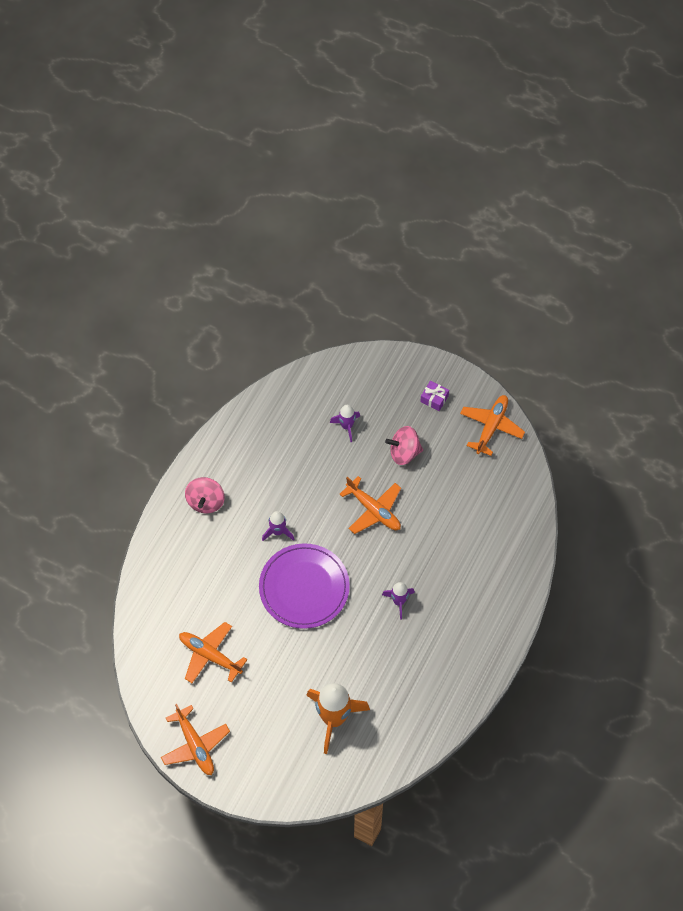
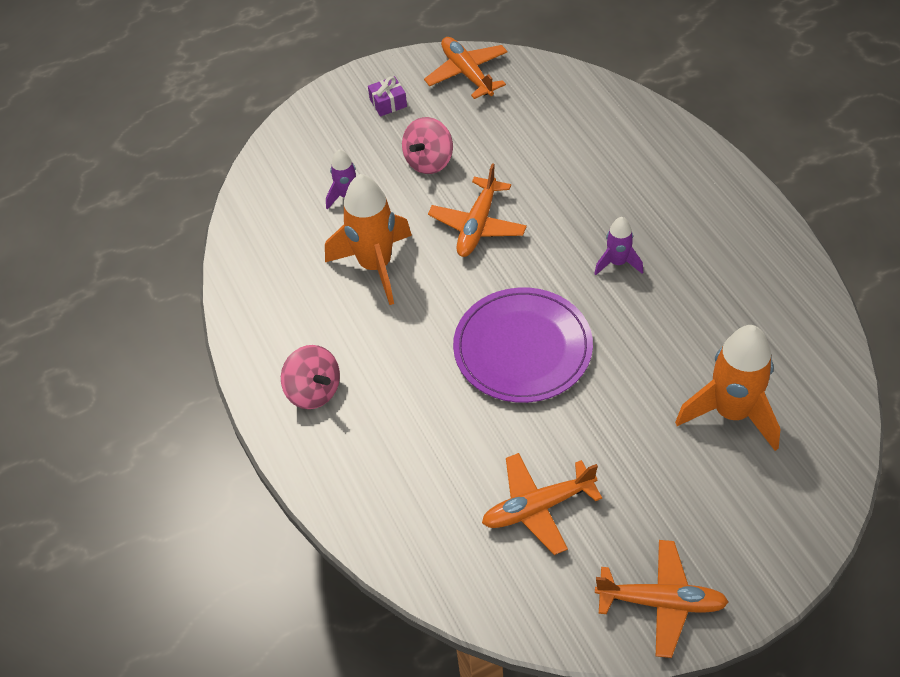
camera: 50 degrees left, 10 degrees down
purple rocket [262,511,295,541] -> none
orange plane [340,476,401,534] -> orange plane turned 120 degrees clockwise [428,163,527,257]
none -> orange rocket [325,174,412,305]

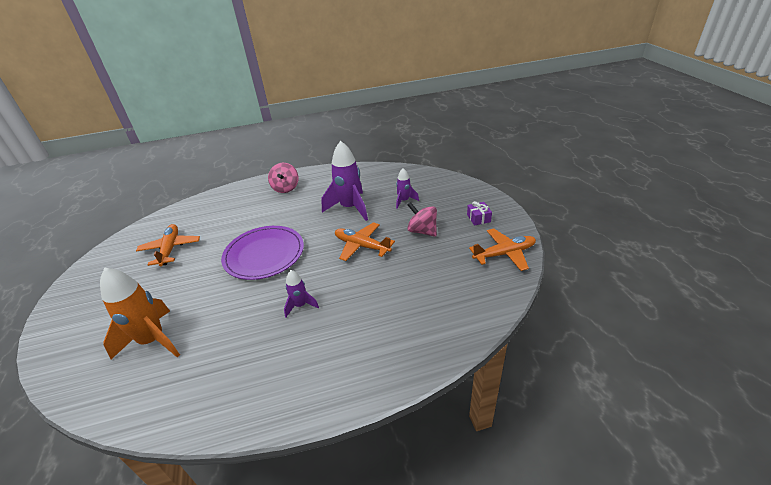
camera: 100 degrees right, 15 degrees down
pink spinning top [281,345,340,409] -> pink spinning top turned 60 degrees counterclockwise [268,163,299,193]
orange rocket [325,174,412,305] -> purple rocket [321,141,368,221]
orange plane [595,540,729,658] -> none

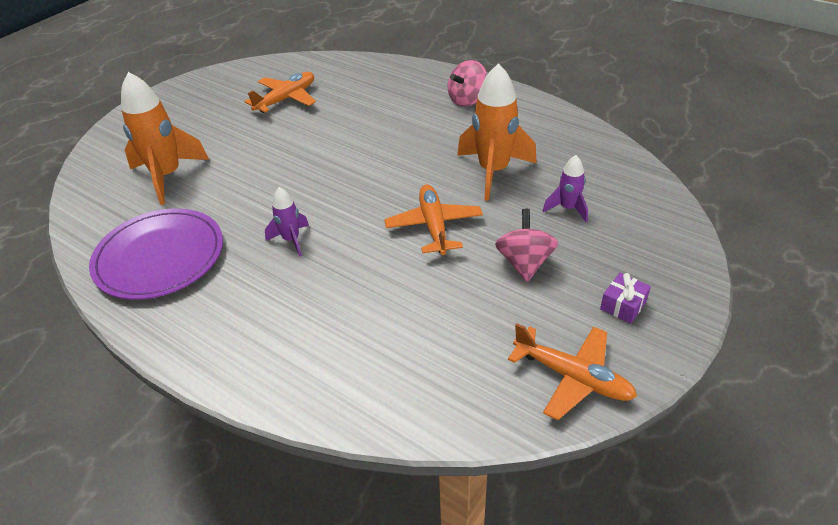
camera: 50 degrees right, 5 degrees up
purple plate [221,226,304,280] -> purple plate moved to [89,208,223,300]
purple rocket [321,141,368,221] -> orange rocket [457,63,537,201]

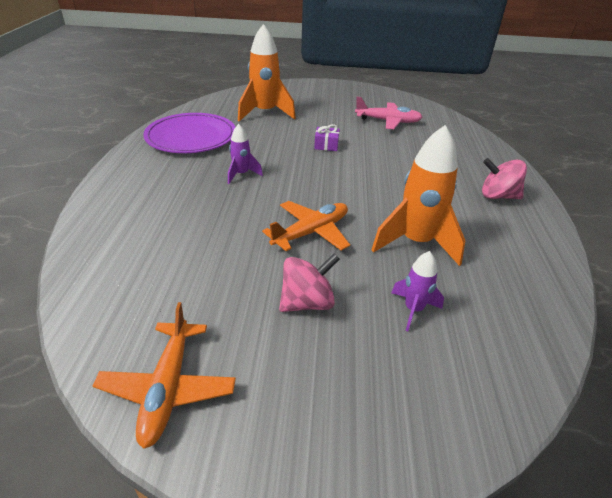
camera: 55 degrees right, 5 degrees down
orange plane [244,72,316,113] -> pink plane [355,97,423,129]
purple gift [600,273,651,324] -> purple gift moved to [314,124,340,151]

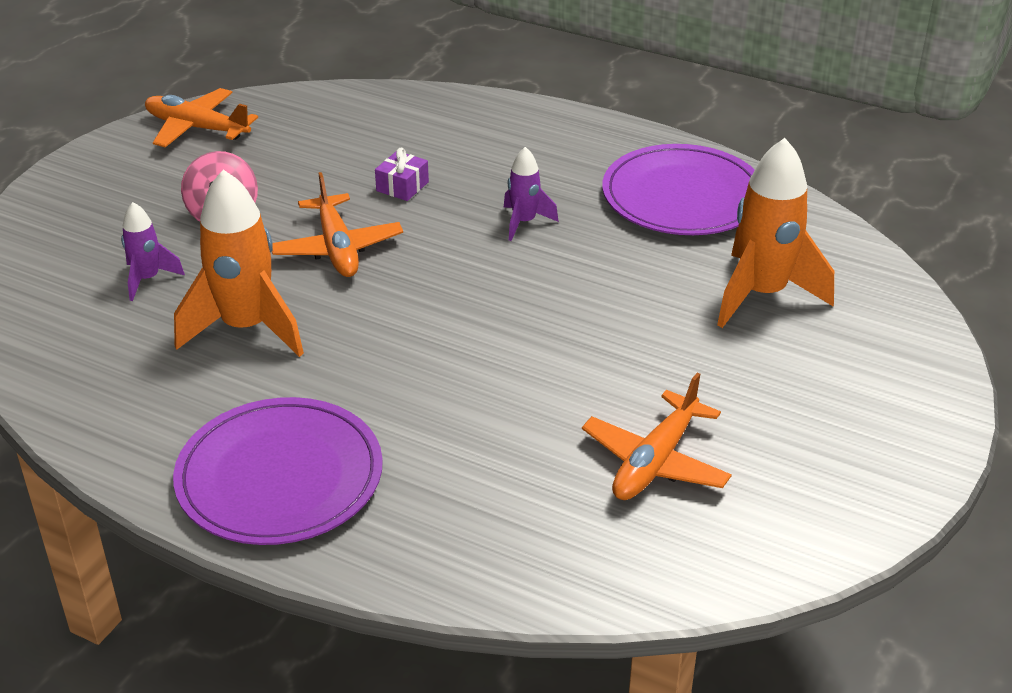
camera: 115 degrees right, 0 degrees up
purple gift [314,124,340,151] -> purple gift moved to [375,148,429,201]
pink plane [355,97,423,129] -> orange plane [582,373,732,500]
pink spinning top [482,158,527,199] -> purple plate [173,397,383,545]

